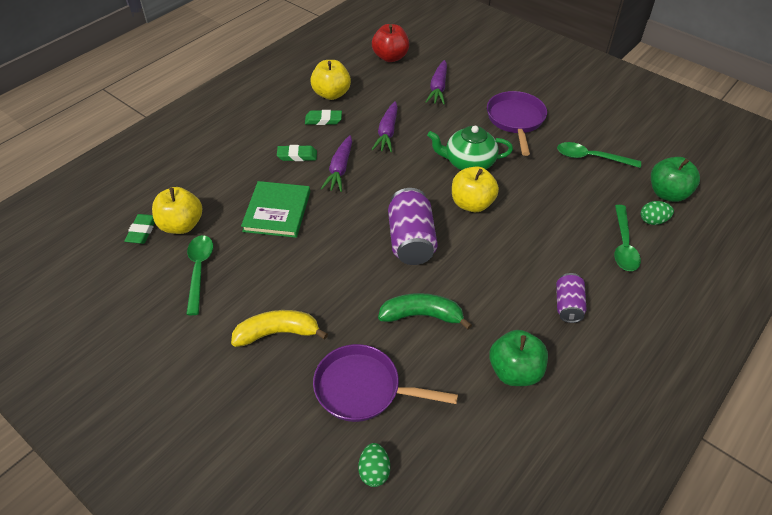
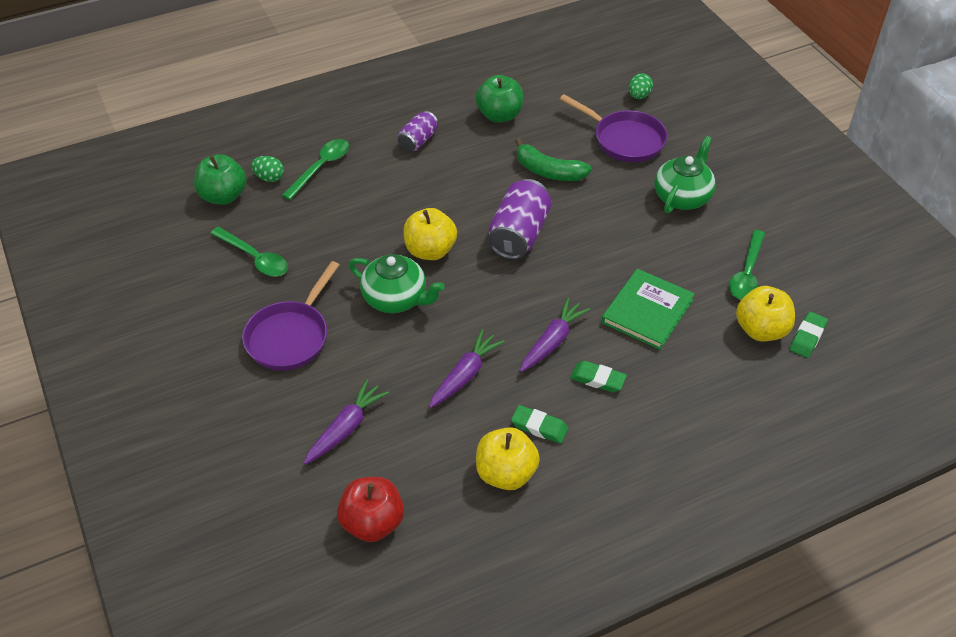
camera: 155 degrees left, 0 degrees up
yellow banana [231,310,328,347] -> green teapot [654,136,716,213]

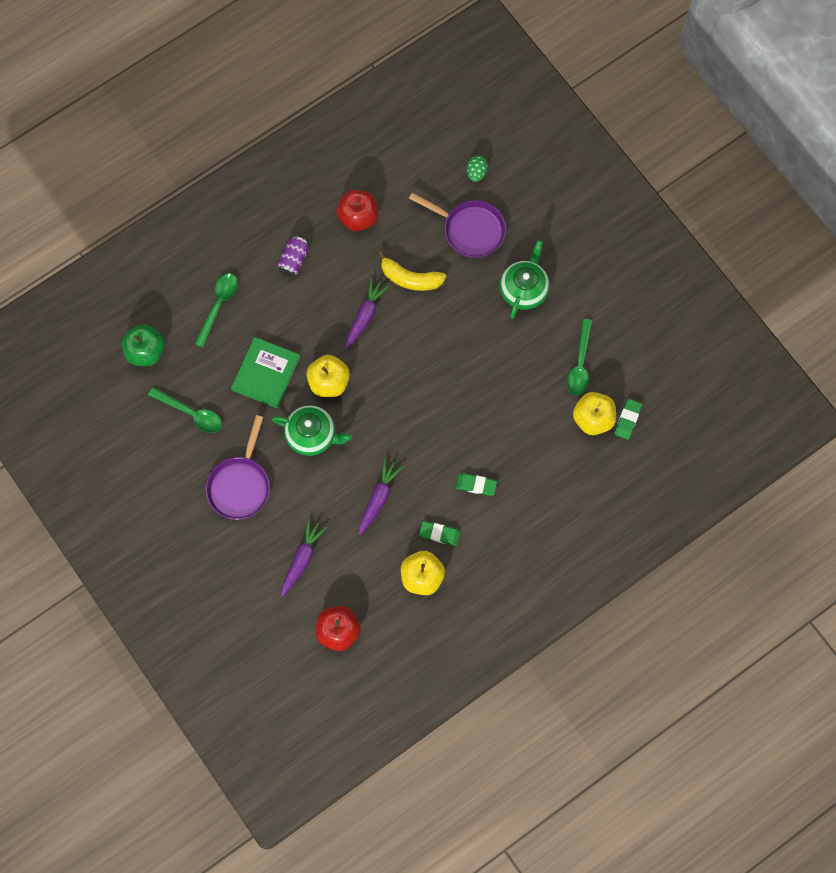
camera: 10 degrees left, 25 degrees up
green egg [251,156,284,182] -> none
green apple [476,75,523,123] -> red apple [336,190,378,231]
purple can [488,179,552,259] -> none
green banana [515,138,591,181] -> yellow banana [378,251,446,291]
purple carrot [520,297,591,372] -> purple carrot moved to [345,278,389,350]
green book [601,269,695,350] -> green book moved to [231,337,300,408]

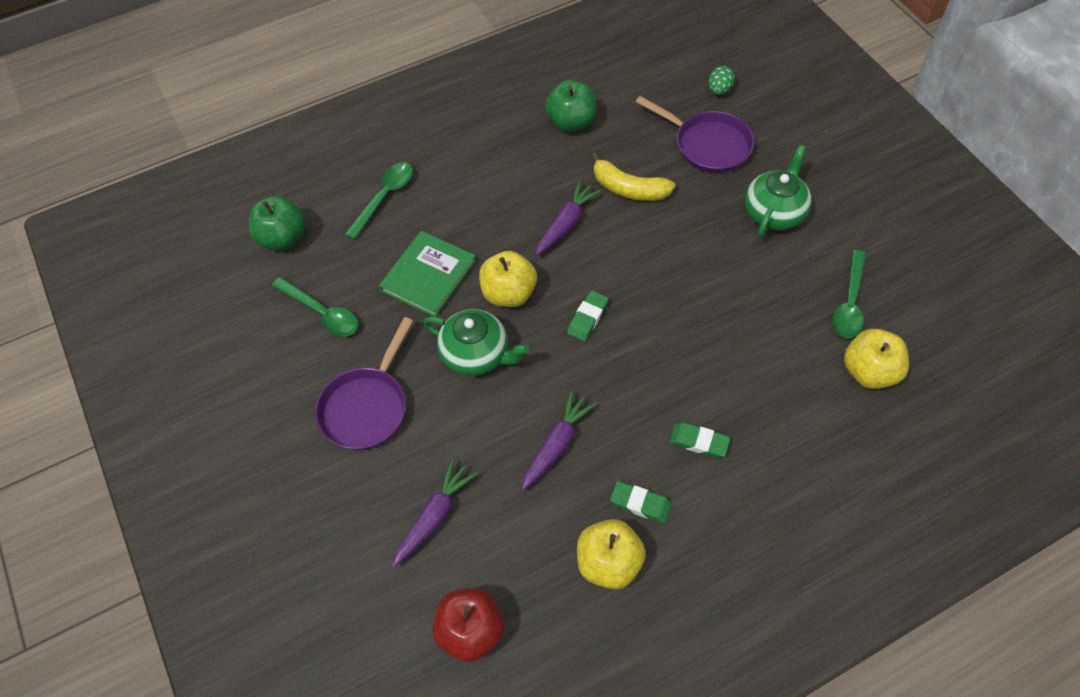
camera: 10 degrees right, 15 degrees down
purple can [278,236,309,277] -> none
red apple [336,190,378,231] -> green apple [545,80,597,132]
green eraser [615,399,642,440] -> green eraser moved to [567,291,609,341]

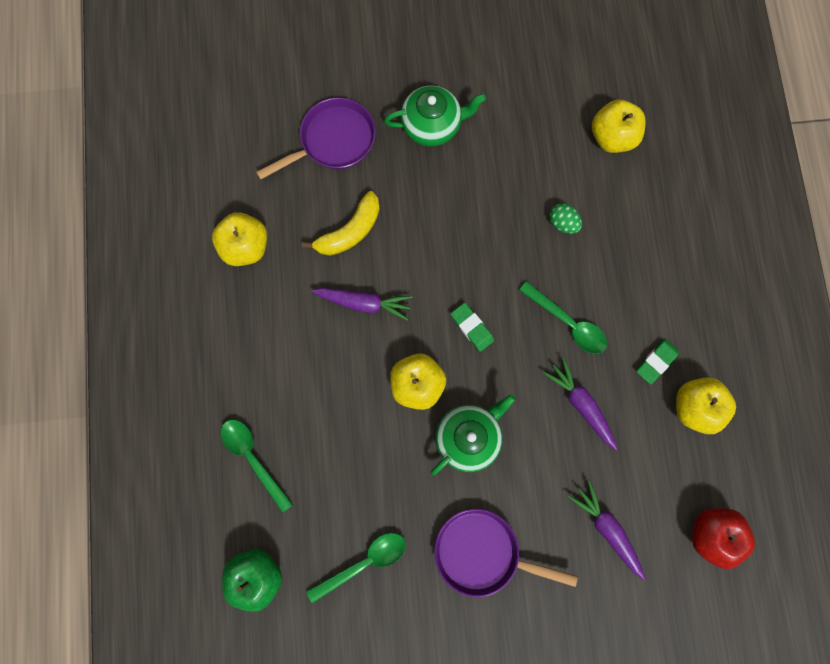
camera: 70 degrees left, 20 degrees up
purple pan [315,317,413,450] -> purple pan turned 150 degrees clockwise [434,509,578,597]
green book [379,231,476,317] -> none
purple carrot [535,180,601,256] -> purple carrot turned 135 degrees clockwise [311,288,413,321]
green apple [545,80,597,132] -> yellow apple [212,212,267,266]
green eraser [669,422,730,458] -> none
green egg [708,66,735,95] -> green egg moved to [549,203,582,234]
green teapot [745,145,812,237] -> green teapot turned 120 degrees clockwise [384,85,486,146]
green spoon [832,250,866,338] -> green spoon moved to [519,281,607,354]

